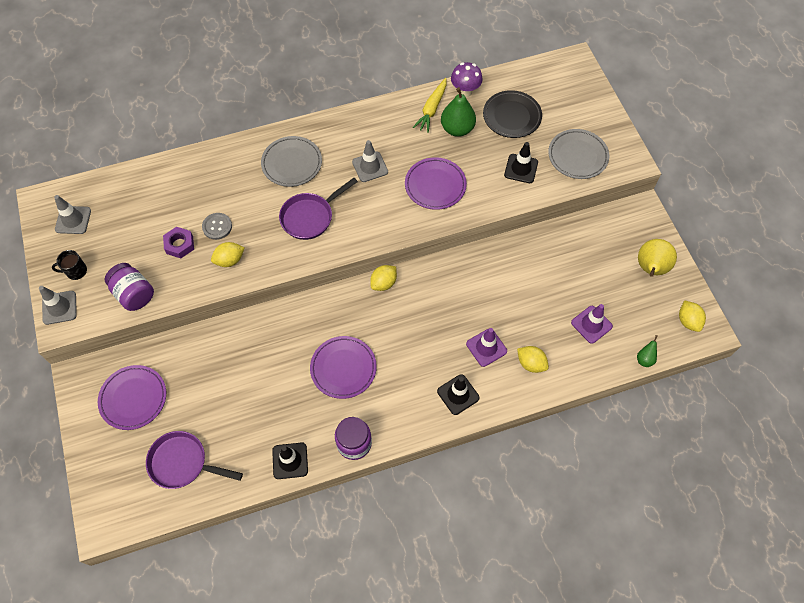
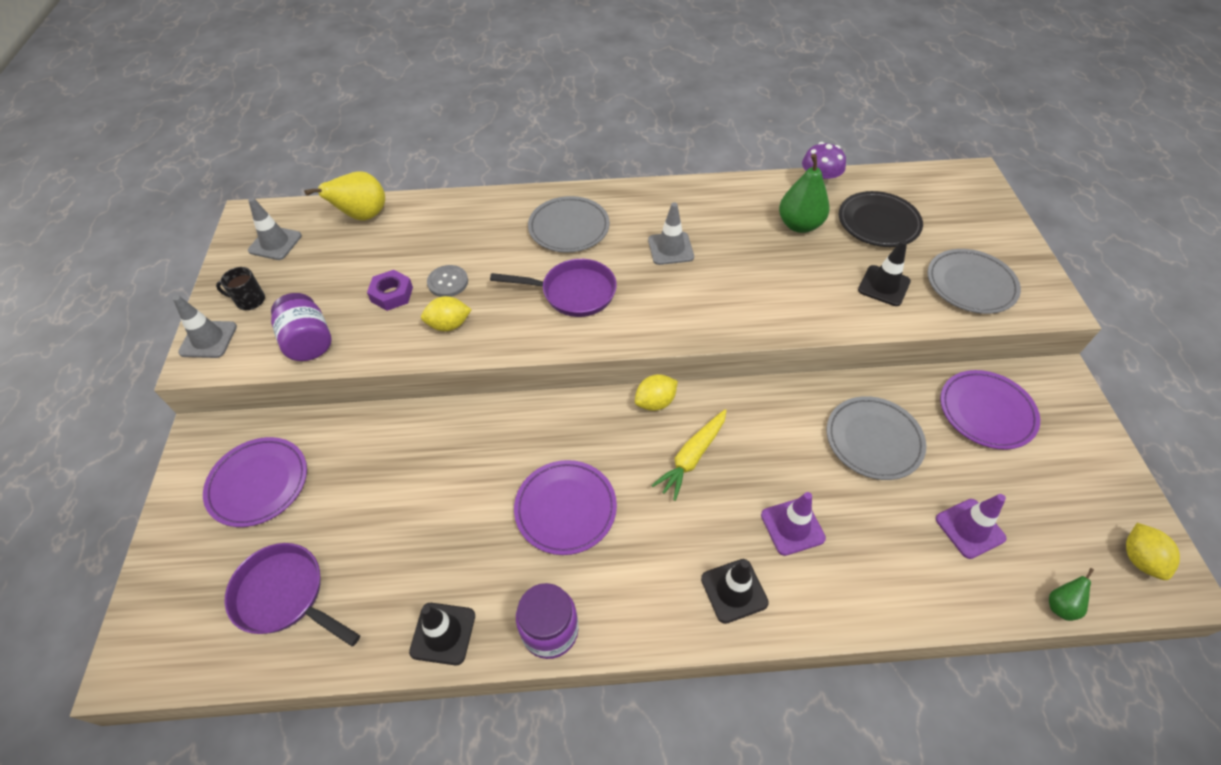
camera: 15 degrees right, 10 degrees down
purple pan [279,178,358,240] -> purple pan turned 150 degrees counterclockwise [490,259,617,317]
purple plate [405,157,467,210] -> purple plate moved to [940,370,1040,450]
yellow carrot [413,78,447,133] -> yellow carrot moved to [651,409,727,501]
yellow lemon [517,346,549,373] -> none
yellow pear [638,239,677,277] -> yellow pear moved to [304,171,385,221]
none -> grey plate [827,396,926,480]

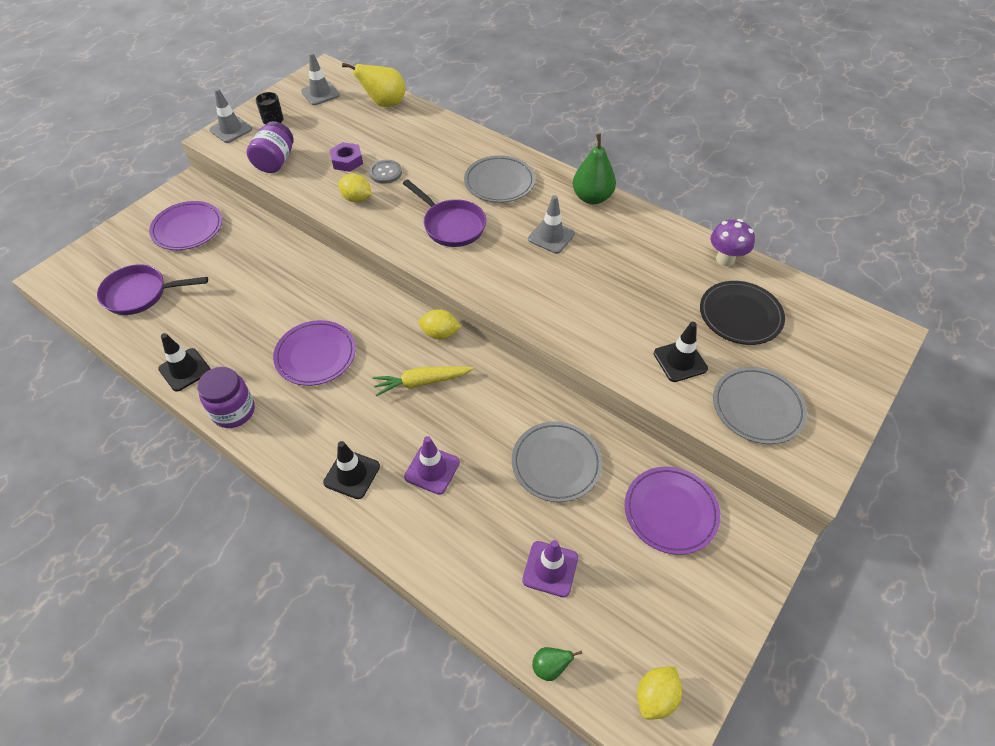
camera: 40 degrees right, 0 degrees up
purple pan [224,543,360,646] -> purple pan turned 75 degrees counterclockwise [97,264,208,315]
green pear [779,154,830,233] -> green pear moved to [573,134,616,204]

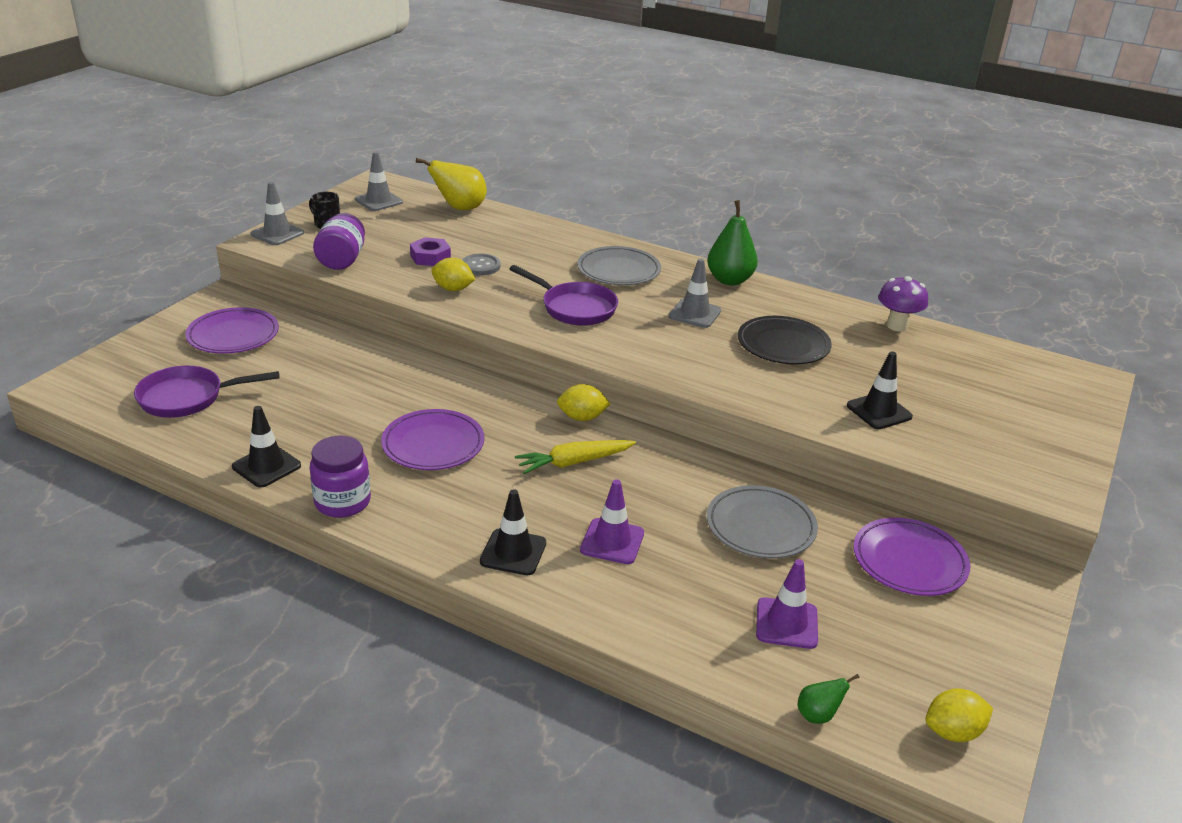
camera: 10 degrees left, 20 degrees down
yellow lemon [637,666,682,720] -> yellow lemon turned 45 degrees clockwise [925,688,993,742]
black plate [700,281,785,345] -> black plate moved to [738,316,832,364]
grey plate [713,367,807,444] -> none

